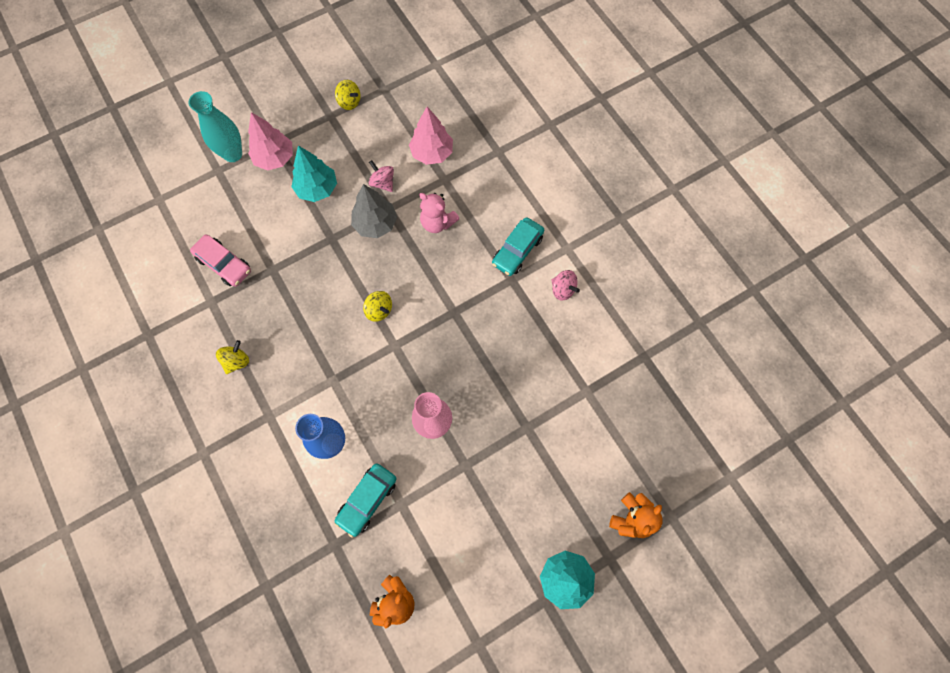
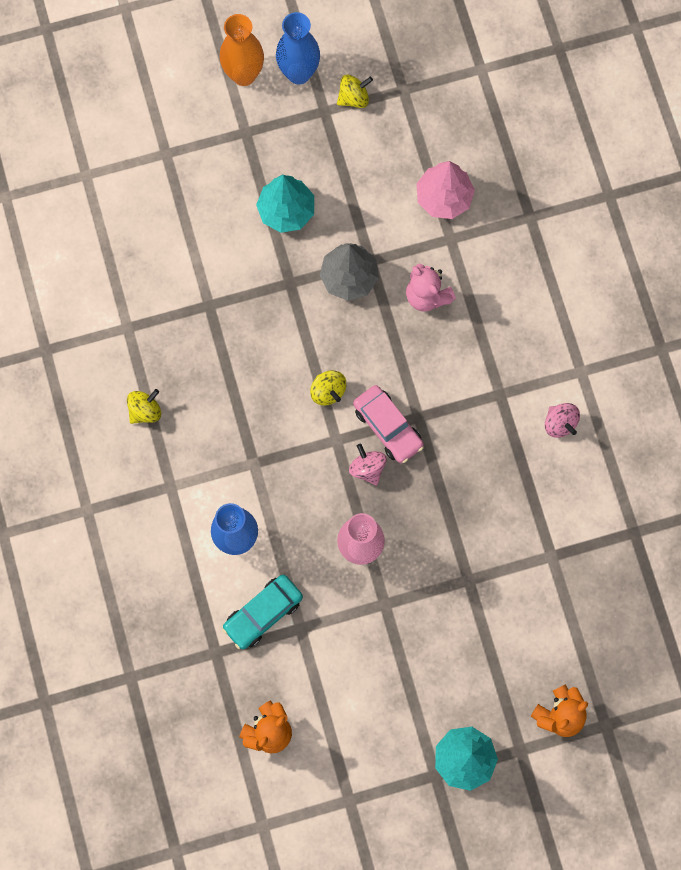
camera: 15 degrees right, 5 degrees up
turquoise vase [188,91,242,162] -> none
pink car [190,234,251,287] -> pink car moved to [353,385,424,463]
pink tree [248,112,293,171] -> none
yellow spinning top [335,80,360,110] -> yellow spinning top turned 75 degrees counterclockwise [337,75,373,108]
pink spinning top [369,160,394,192] -> pink spinning top moved to [349,444,386,485]
turquoise car [492,217,544,276] -> none
none -> orange vase [220,14,264,86]
none -> blue vase [276,12,320,84]

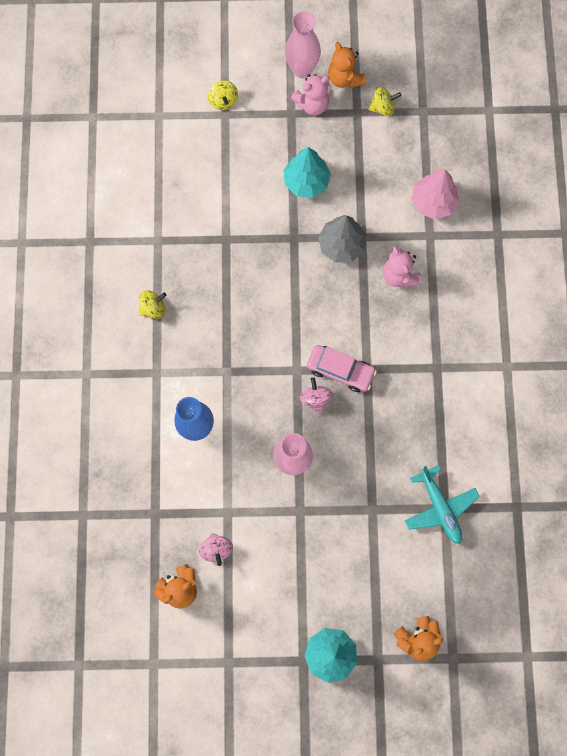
camera: 15 degrees right, 0 degrees up
orange vase [220,14,264,86] -> pink vase [285,11,321,78]
turquoise car [222,575,303,649] -> none
blue vase [276,12,320,84] -> orange teddy bear [328,42,366,88]
yellow spinning top [310,370,346,406] -> yellow spinning top moved to [208,80,238,110]
pink car [353,385,424,463] -> pink car turned 45 degrees counterclockwise [307,345,377,392]
pink spinning top [545,403,580,438] -> pink spinning top moved to [199,533,233,566]
none -> pink teddy bear [291,74,330,115]
none -> turquoise plane [405,465,480,544]

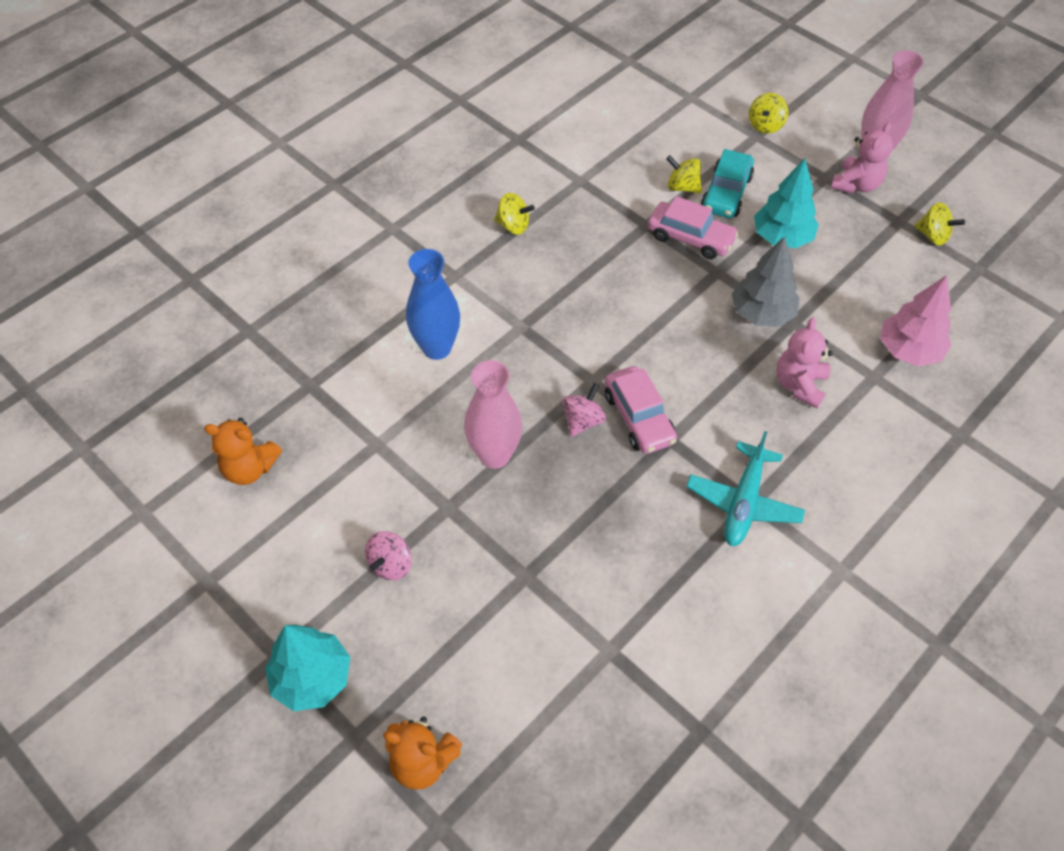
camera: 45 degrees right, 20 degrees down
pink spinning top [199,533,233,566] -> pink spinning top moved to [365,531,412,580]
pink teddy bear [291,74,330,115] -> pink teddy bear turned 75 degrees counterclockwise [831,122,893,194]
orange teddy bear [328,42,366,88] -> none
turquoise plane [405,465,480,544] -> turquoise plane moved to [686,431,805,546]
none -> pink car [648,196,739,259]
none -> yellow spinning top [666,155,702,193]
none -> turquoise car [701,149,754,218]

